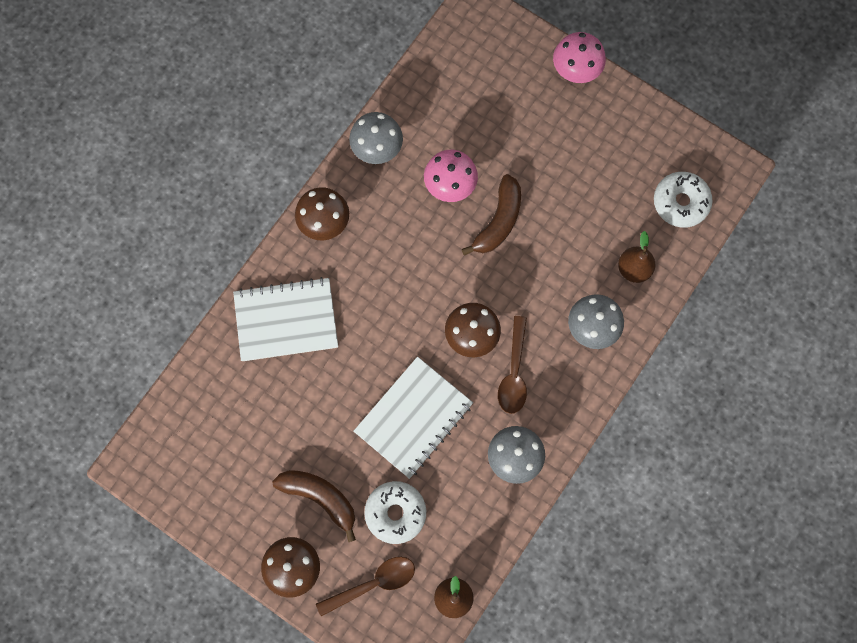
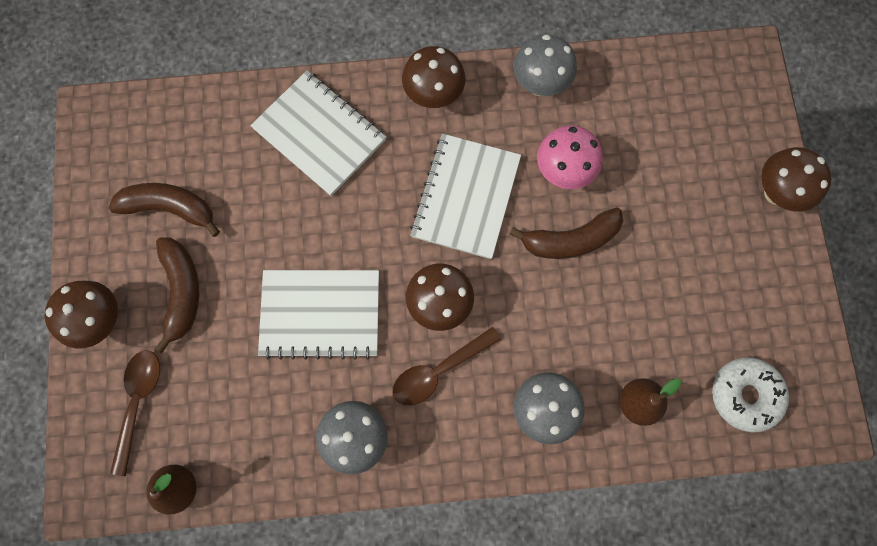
camera: 50 degrees right, 0 degrees up
brown spoon [316,557,415,616] -> brown spoon turned 105 degrees counterclockwise [110,350,160,476]
white donut [364,481,426,544] -> none
pink mushroom [553,32,606,83] -> brown mushroom [761,147,831,212]
none -> brown banana [109,183,220,237]
none -> white notebook [410,134,521,259]

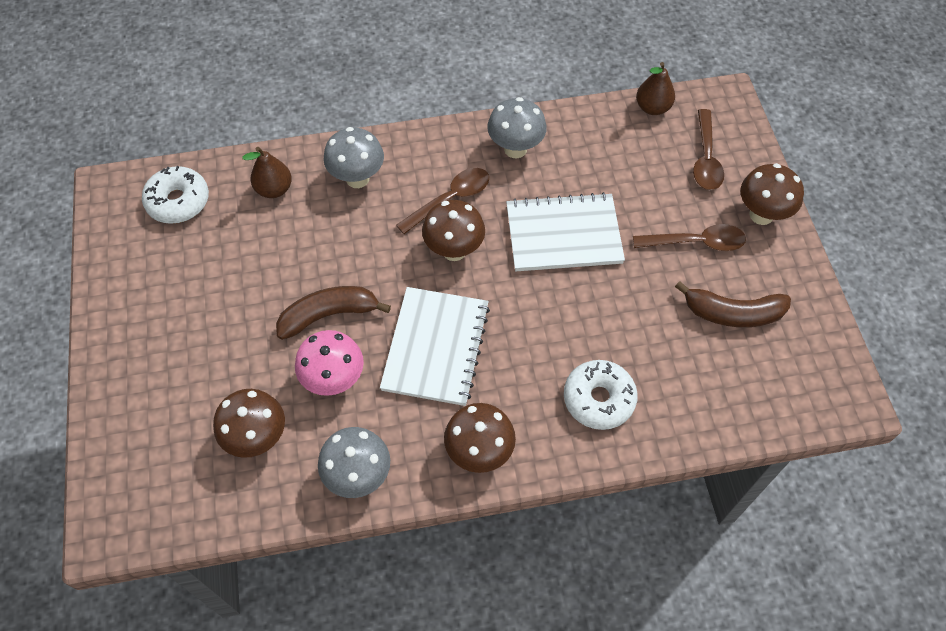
camera: 175 degrees right, 15 degrees down
brown banana [155,237,199,353] -> brown spoon [633,224,746,251]
white notebook [250,71,386,196] -> white donut [564,360,638,430]
brown mushroom [761,147,831,212] -> brown mushroom moved to [213,389,285,458]

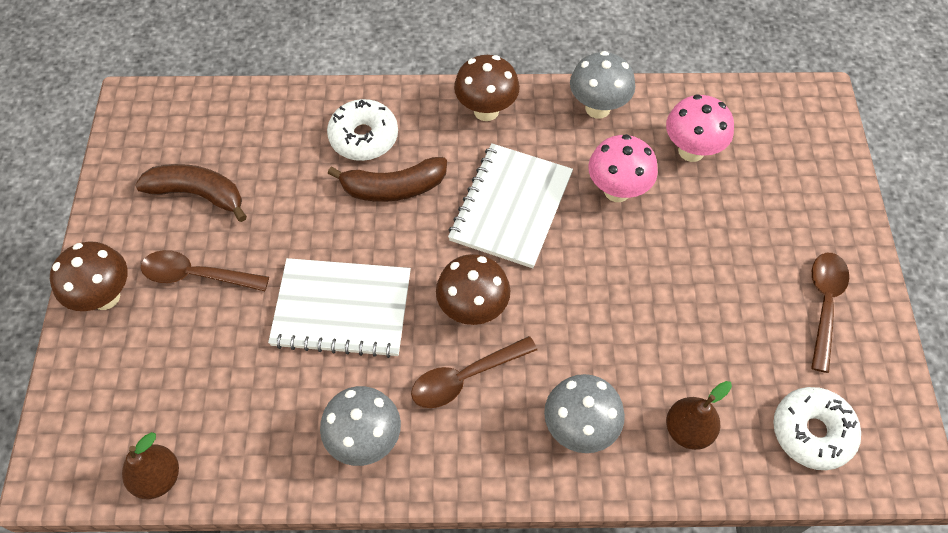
camera: 170 degrees left, 0 degrees up
brown mushroom [213,389,285,458] -> pink mushroom [666,94,734,162]
brown banana [276,286,391,340] -> brown banana moved to [328,157,447,202]
brown spoon [693,109,724,190] -> brown spoon moved to [811,253,849,373]

